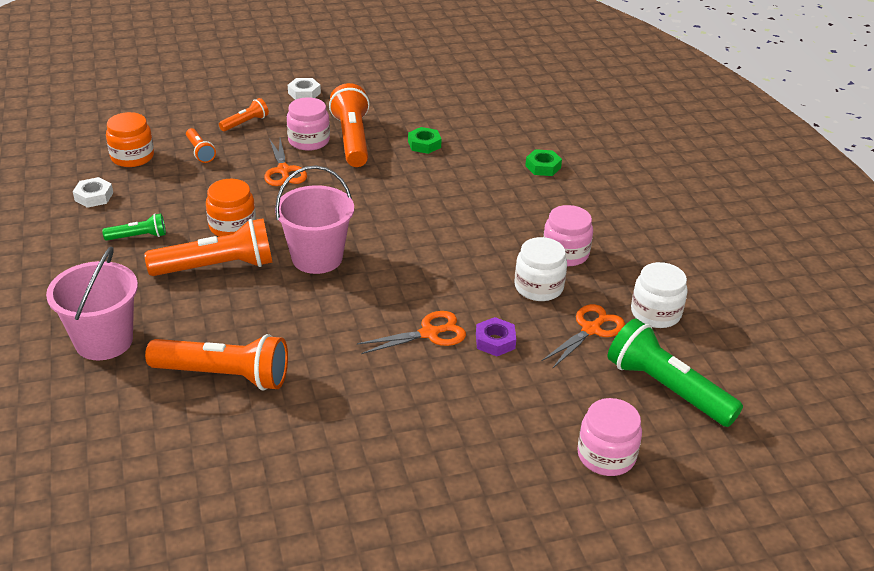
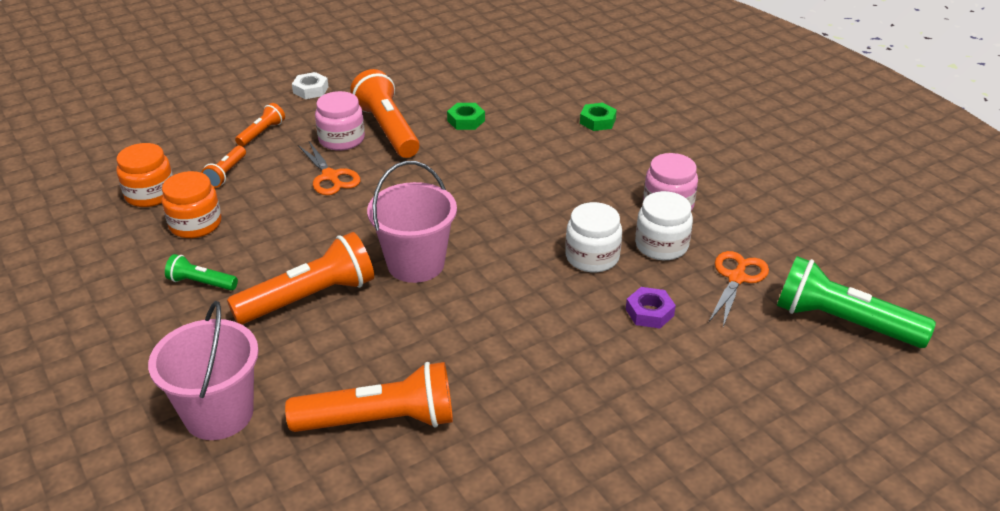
camera: 15 degrees left, 0 degrees up
white nut [73,177,113,208] -> none
green flashlight [102,213,166,241] -> green flashlight turned 135 degrees counterclockwise [165,254,238,290]
orange flashlight [186,128,216,163] -> orange flashlight turned 60 degrees clockwise [201,146,246,188]
orange jar [206,179,256,237] -> orange jar moved to [162,171,221,238]
orange scissors [357,311,466,354] -> none
pink jar [577,398,642,476] -> none
white jar [631,262,688,328] -> white jar moved to [565,202,622,272]

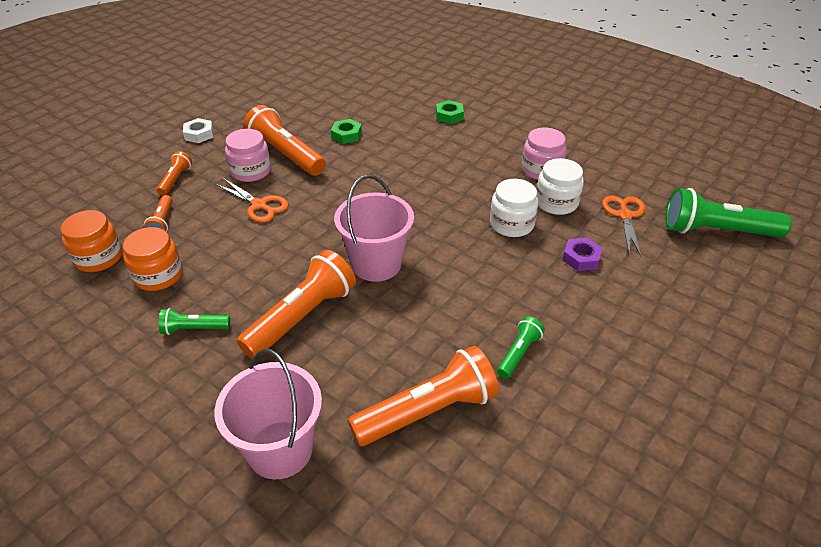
camera: 20 degrees left, 5 degrees up
none -> green flashlight [497,317,545,379]

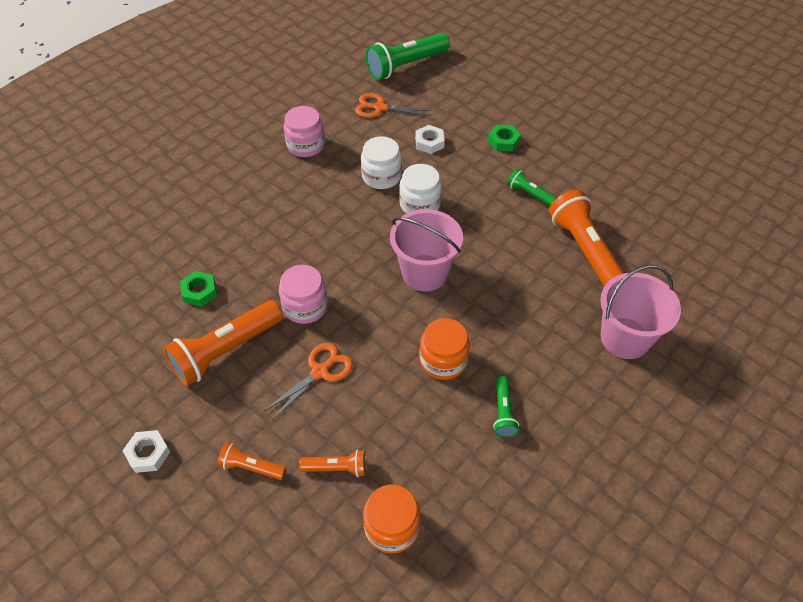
camera: 85 degrees left, 10 degrees up
orange jar [123,227,183,291] -> orange jar moved to [420,318,470,380]
pink jar [225,129,271,182] -> pink jar moved to [279,265,328,324]
orange flashlight [237,250,356,359] -> none
green nut [436,100,464,124] -> green nut moved to [488,125,521,151]
white jar [536,158,584,215] -> white jar moved to [399,164,442,213]
purple nut [562,238,603,271] -> white nut [415,125,445,154]
green flashlight [666,188,792,237] -> green flashlight turned 45 degrees clockwise [365,33,450,80]

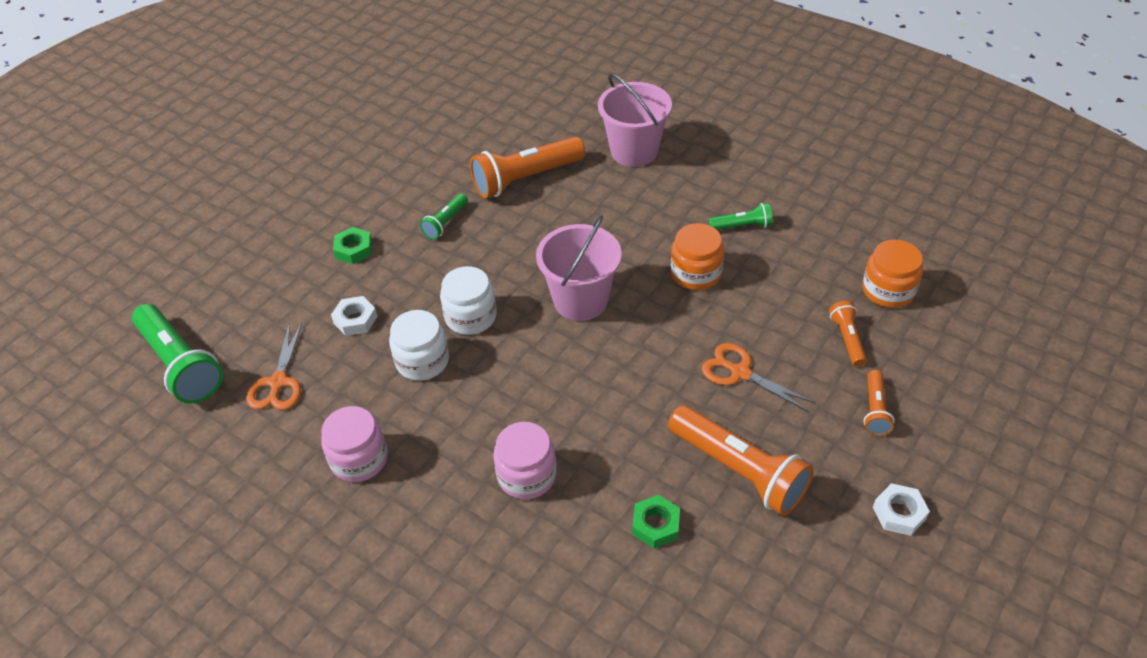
camera: 95 degrees left, 5 degrees down
pink jar [279,265,328,324] -> pink jar moved to [493,422,557,499]

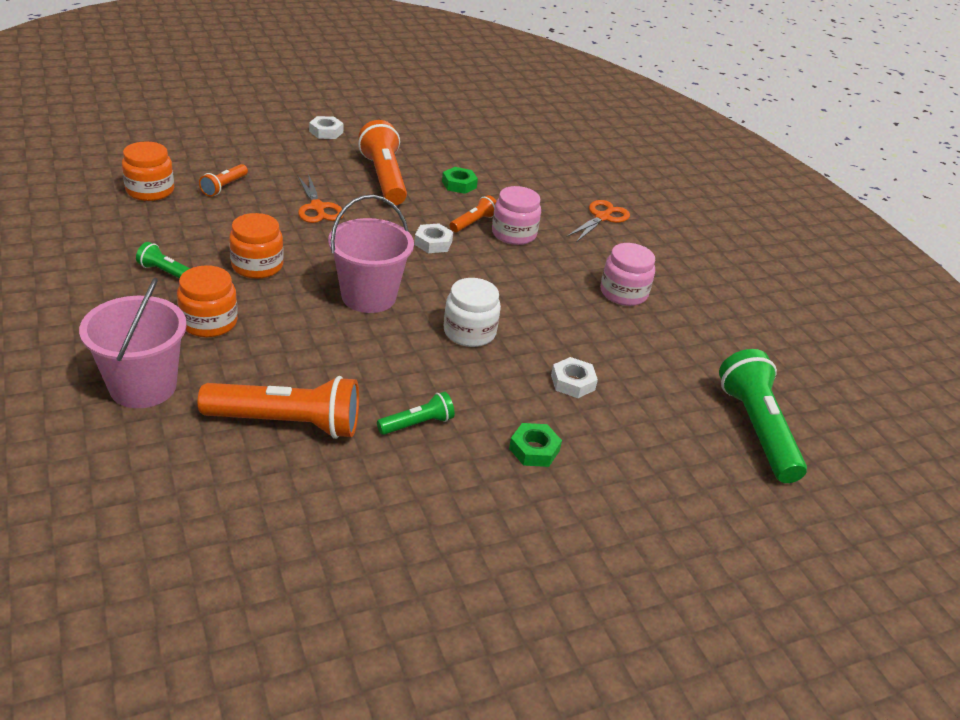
camera: 155 degrees left, 10 degrees down
orange scissors [246,323,302,410] -> orange scissors moved to [567,200,630,242]
white jar [389,310,449,381] -> none
orange flashlight [864,370,895,436] -> orange flashlight moved to [450,195,496,232]
none -> orange jar [177,265,238,337]
none -> white nut [414,223,453,253]

